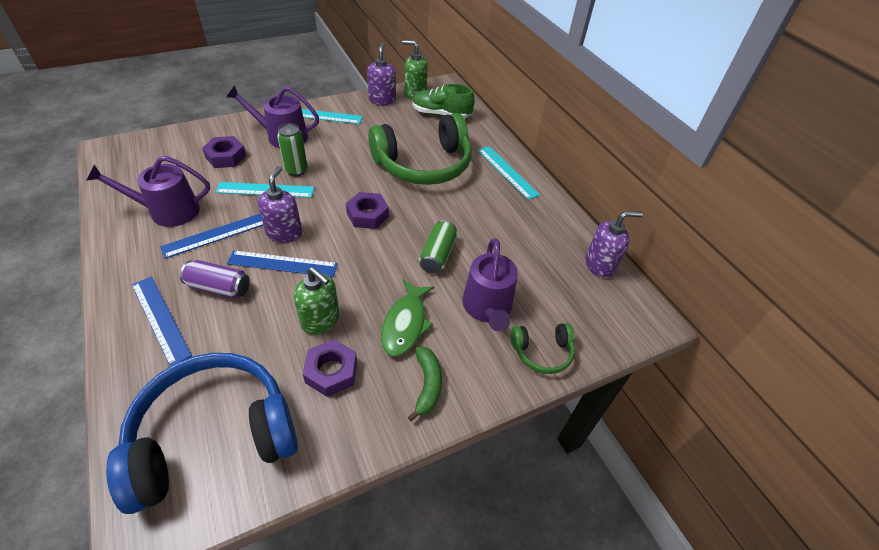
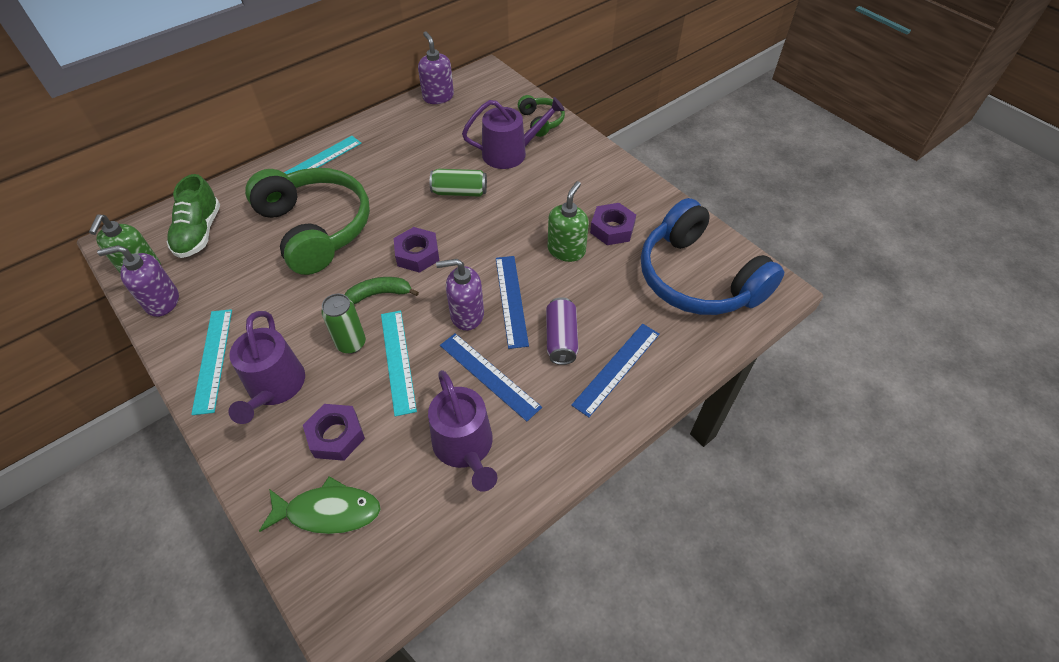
camera: 100 degrees left, 5 degrees up
green fish [381,279,434,356] -> green fish moved to [259,476,381,534]
green banana [408,346,442,421] -> green banana moved to [344,277,419,304]

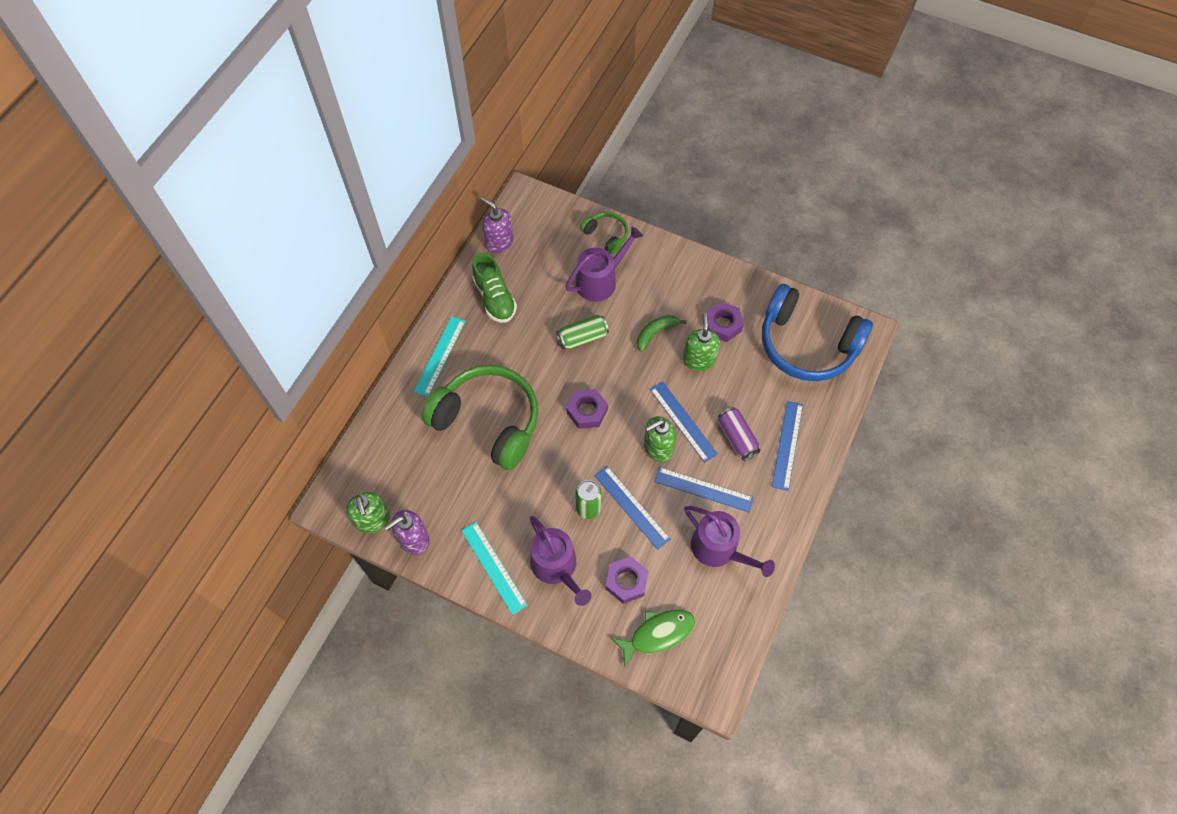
camera: 25 degrees left, 10 degrees up
green shoe [167,174,220,258] -> green shoe moved to [472,253,517,323]
green banana [344,277,419,304] -> green banana moved to [637,315,687,352]
turquoise ruler [381,310,417,417] -> blue ruler [594,466,670,550]
purple soap dispenser [436,259,484,331] -> green soap dispenser [644,416,676,462]

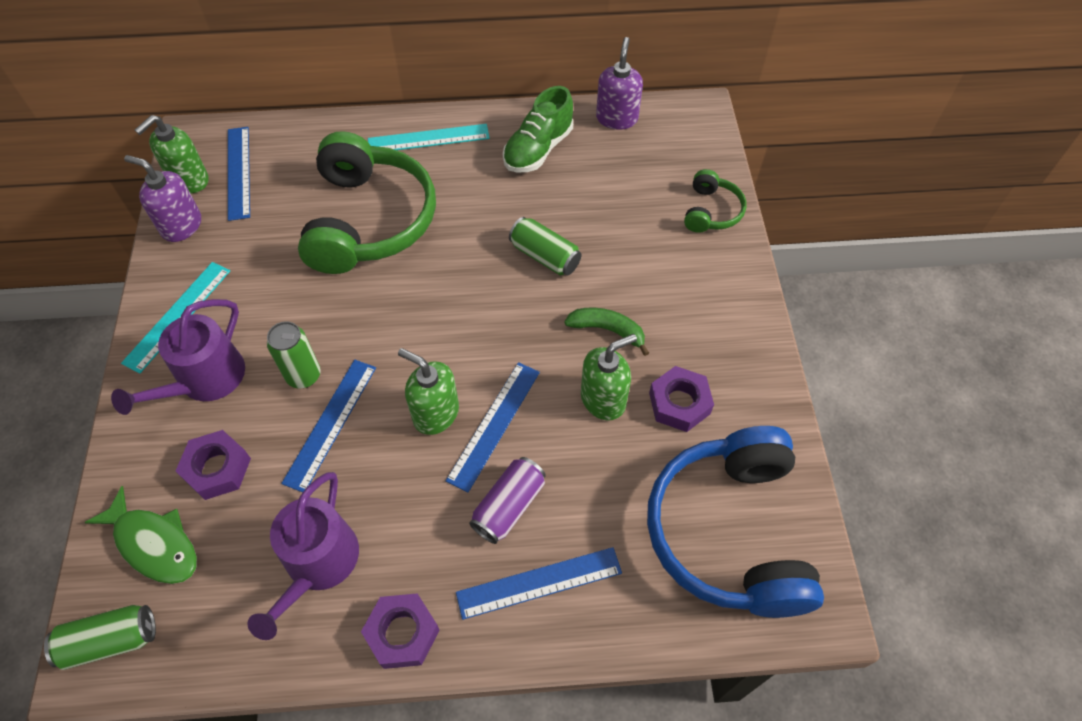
camera: 60 degrees right, 5 degrees down
purple watering can [565,226,643,302] -> none
purple nut [566,389,608,429] -> purple nut moved to [361,593,439,669]
blue ruler [654,467,754,512] -> blue ruler moved to [228,127,250,221]
none -> green can [44,605,156,670]

